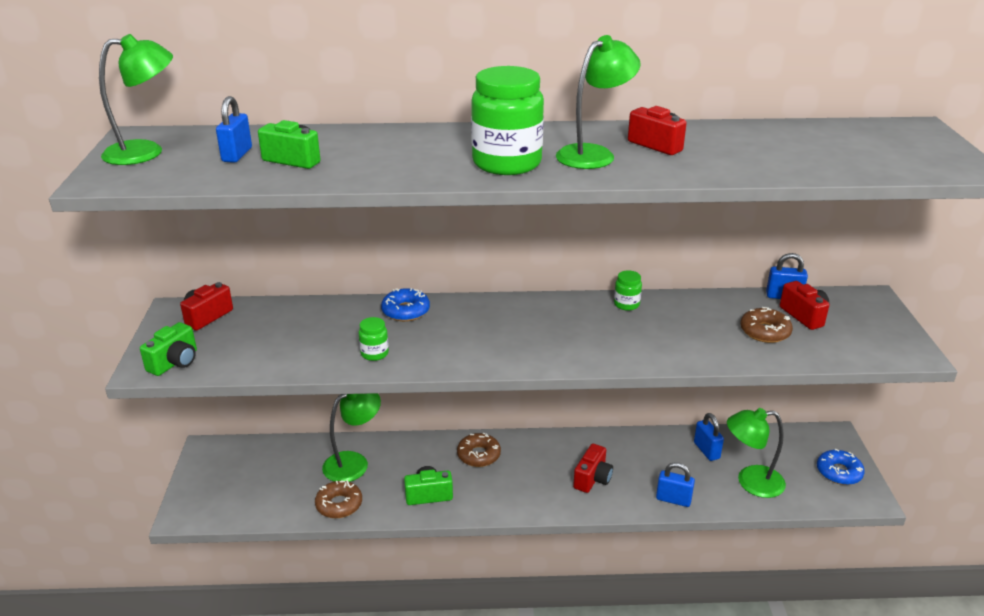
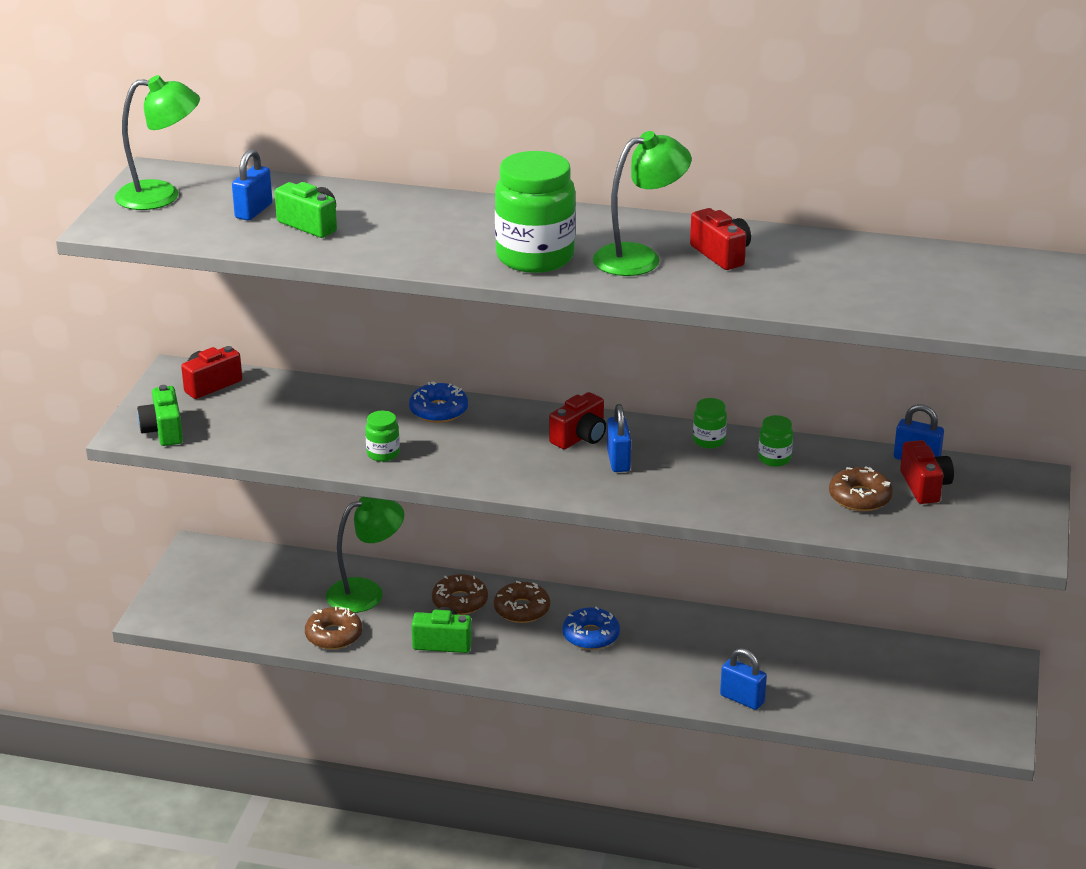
camera: 15 degrees right, 0 degrees up
green camera [140,322,197,376] -> green camera turned 120 degrees clockwise [137,385,183,446]
red camera [573,444,613,493] -> red camera moved to [549,392,606,449]
blue padlock [694,413,724,461] -> blue padlock moved to [607,404,631,472]
green lamp [727,408,786,498] -> none
blue donut [817,449,865,485] -> blue donut moved to [562,606,620,650]
none -> brown donut [432,574,488,615]
none -> green jar [758,415,793,467]

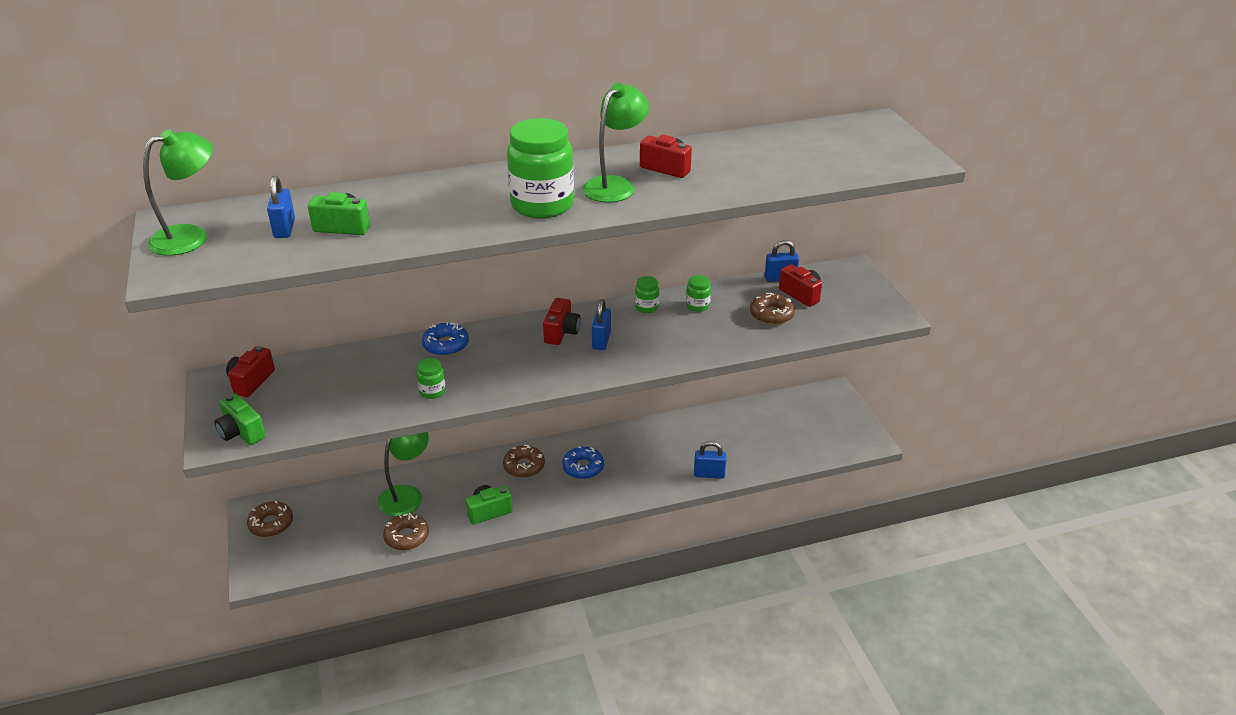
camera: 30 degrees left, 5 degrees up
brown donut [432,574,488,615] -> brown donut moved to [247,501,293,537]
blue padlock [607,404,631,472] -> blue padlock turned 45 degrees clockwise [592,299,611,350]

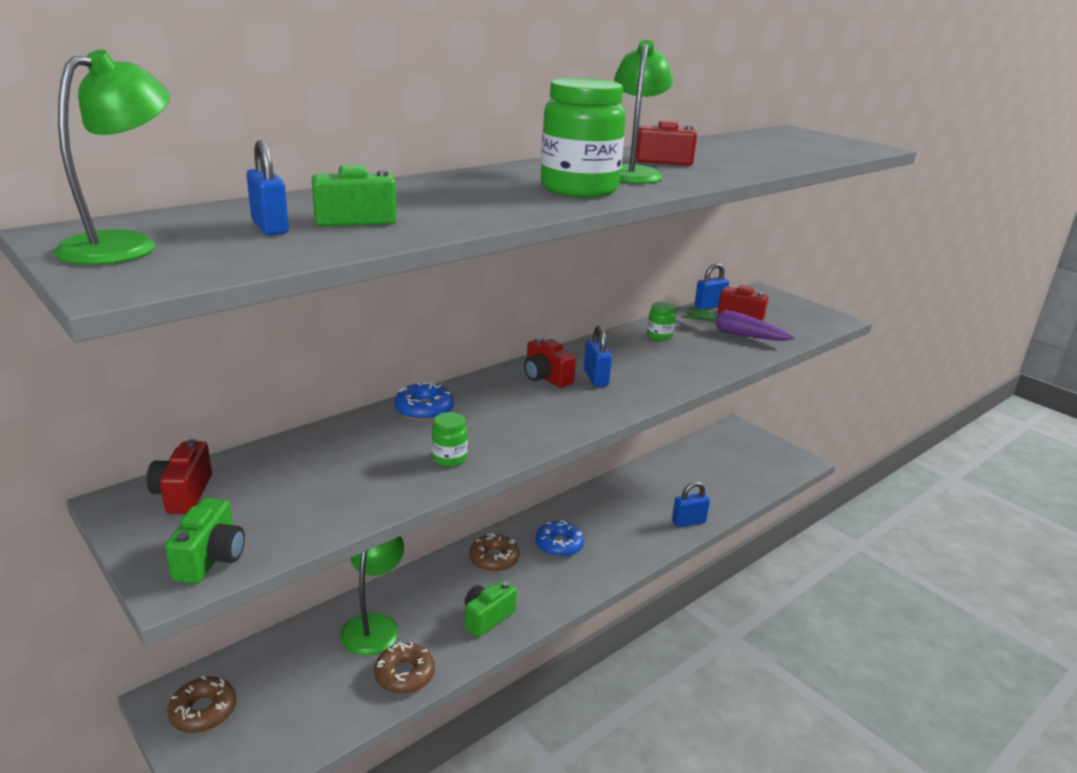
camera: 25 degrees left, 10 degrees down
green camera [215,394,266,445] -> green camera turned 105 degrees counterclockwise [165,498,245,584]
red camera [543,298,580,345] -> red camera turned 150 degrees clockwise [524,337,576,388]
green jar [635,276,659,313] -> none
brown donut [750,293,795,325] -> purple carrot [682,307,795,341]

